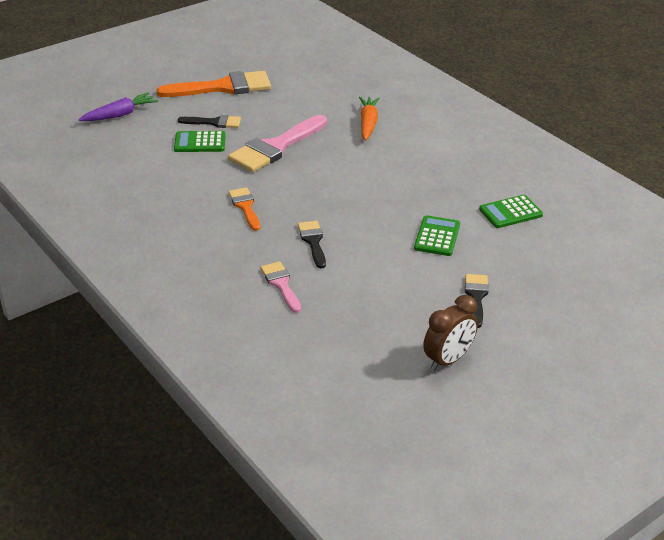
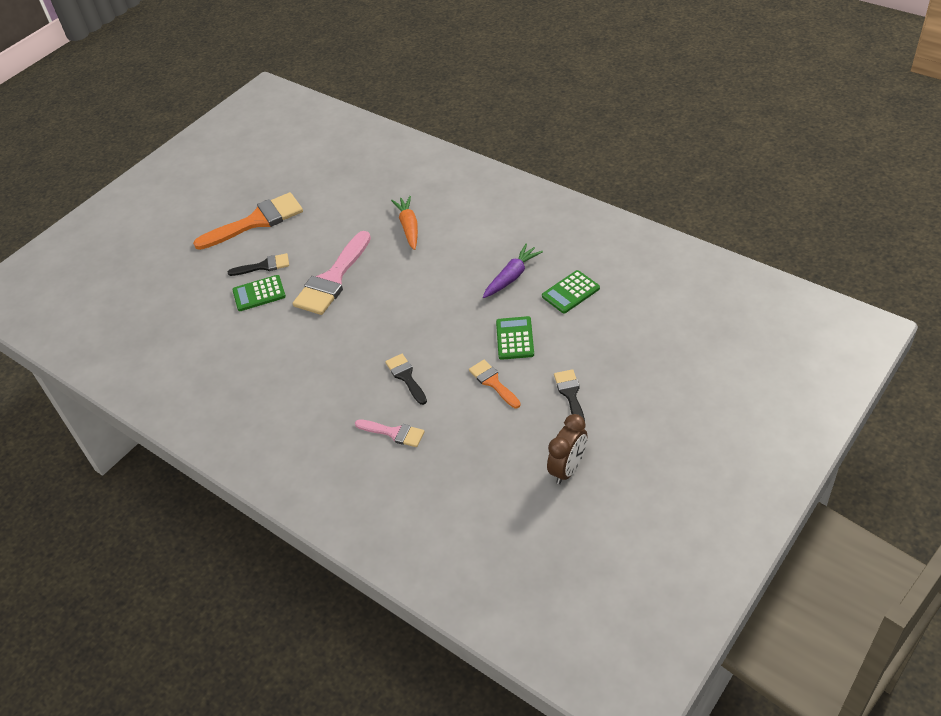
camera: 10 degrees left, 10 degrees up
purple carrot [78,92,158,121] -> purple carrot moved to [483,244,543,298]
orange brush [228,187,260,231] -> orange brush moved to [469,360,521,408]
pink brush [260,261,301,313] -> pink brush turned 150 degrees clockwise [355,419,425,447]

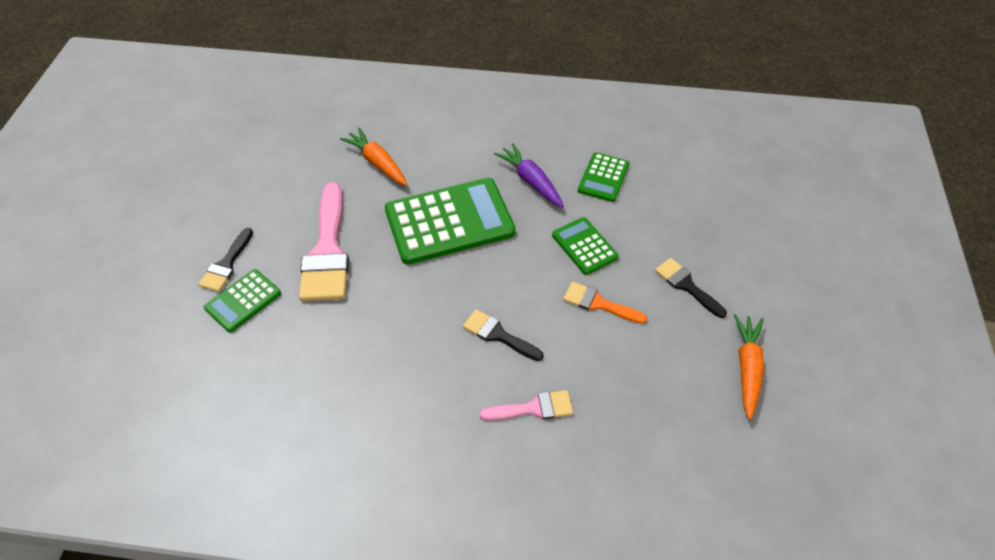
camera: 35 degrees left, 5 degrees up
orange brush [193,192,303,250] -> none
black brush [228,253,289,276] -> black brush turned 150 degrees clockwise [198,228,253,292]
purple carrot [483,244,543,298] -> purple carrot turned 45 degrees counterclockwise [494,143,564,207]
brown clock [547,414,587,484] -> orange carrot [734,314,764,419]
none -> green calculator [385,178,516,265]

